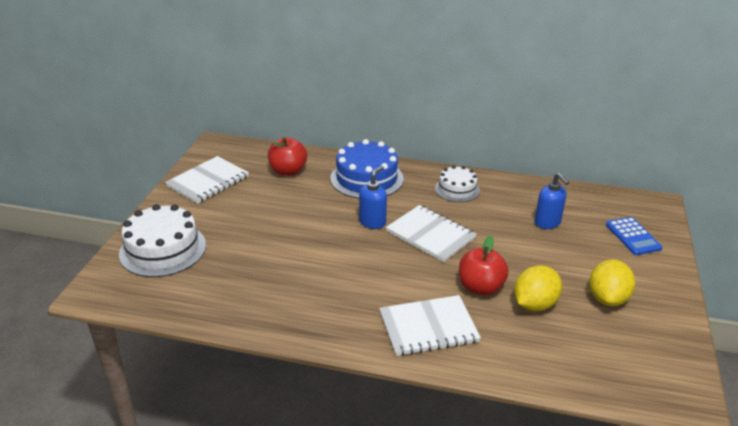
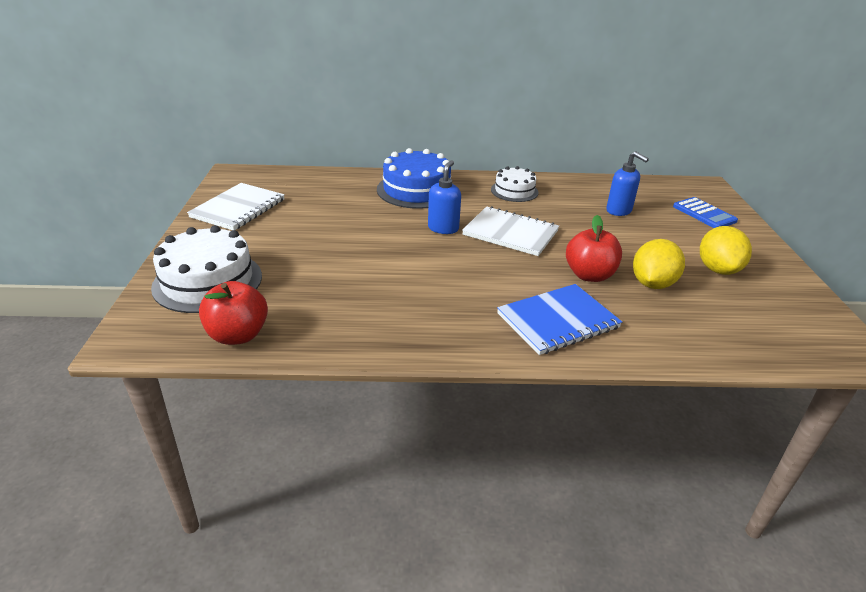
camera: 15 degrees left, 0 degrees up
red apple [268,137,307,176] -> red apple moved to [199,281,268,345]
white notebook [379,295,481,356] -> blue notebook [497,284,622,355]

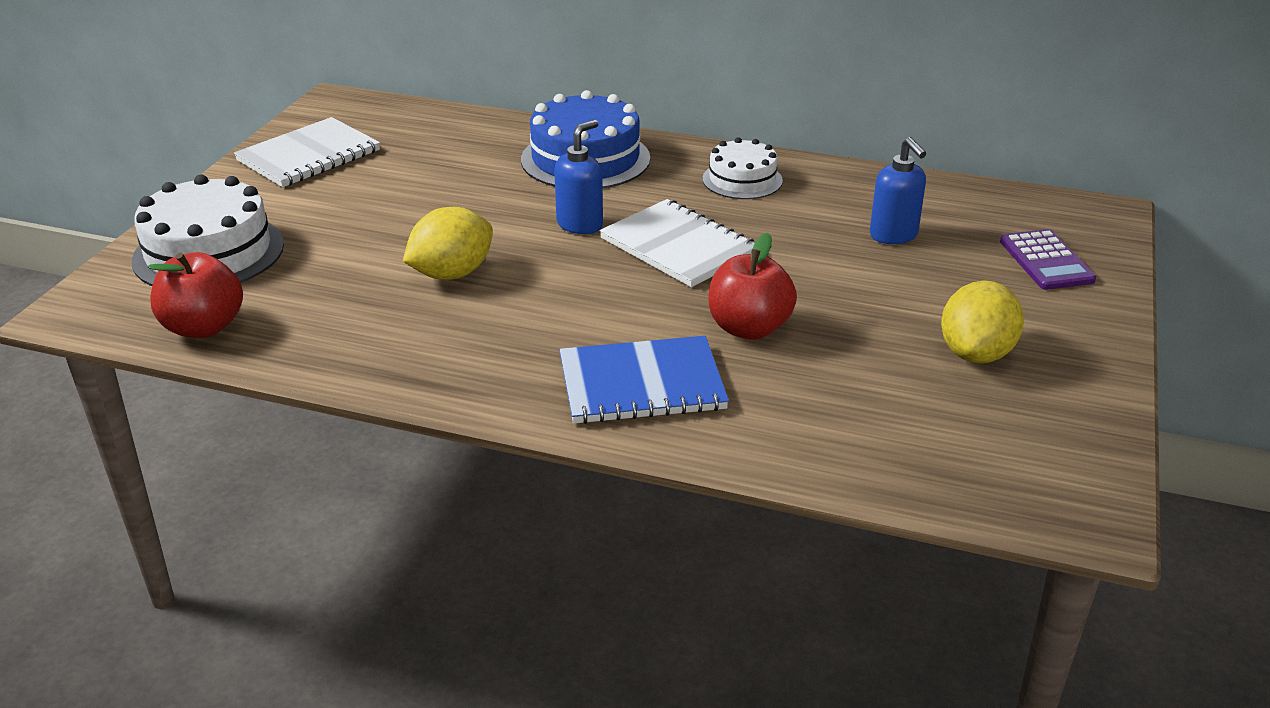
camera: 20 degrees right, 0 degrees up
yellow lemon [633,239,685,289] -> yellow lemon moved to [403,207,493,280]
blue calculator [673,197,738,228] -> purple calculator [1000,229,1096,290]

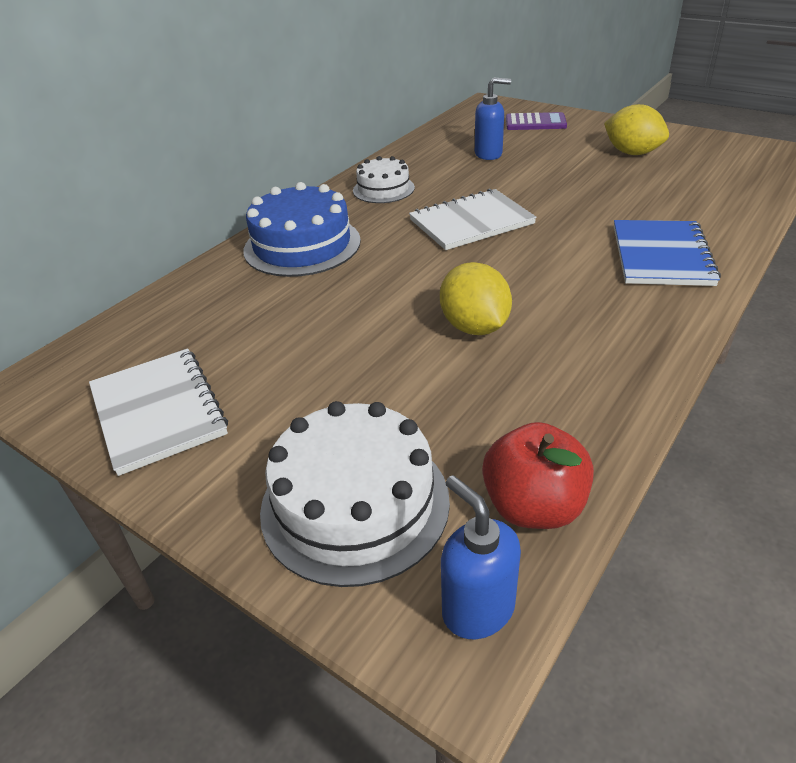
camera: 70 degrees left, 5 degrees up
blue soap dispenser [554,120,603,234] -> blue soap dispenser moved to [441,475,521,639]
red apple [708,233,797,340] -> none

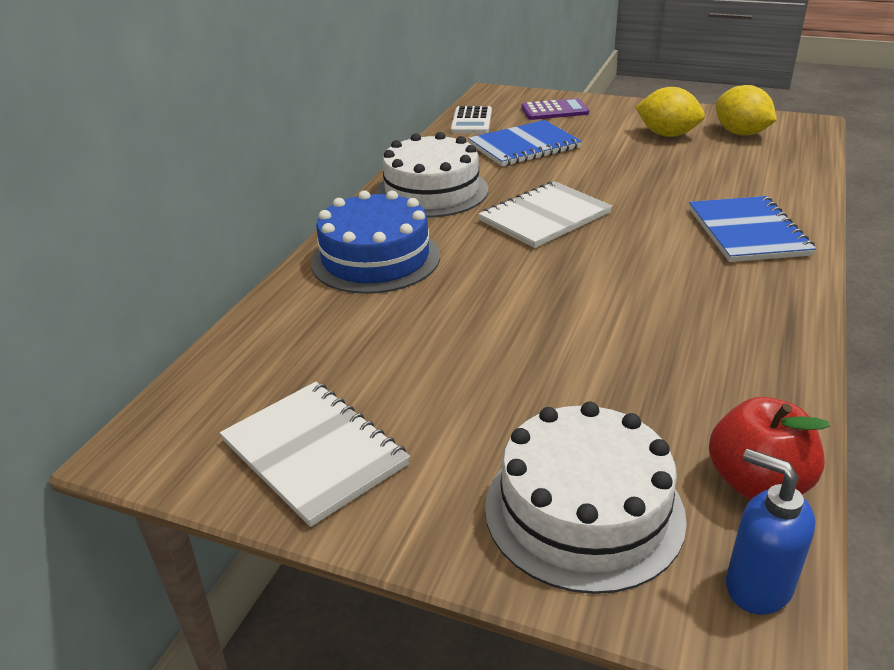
camera: 15 degrees left, 5 degrees down
white cake [353,156,415,203] -> white cake [376,132,488,217], size x1.67
yellow lemon [440,262,512,335] -> yellow lemon moved to [716,85,777,136]
blue soap dispenser [475,77,511,160] -> blue notebook [468,120,582,166]
none -> white calculator [451,106,492,133]

